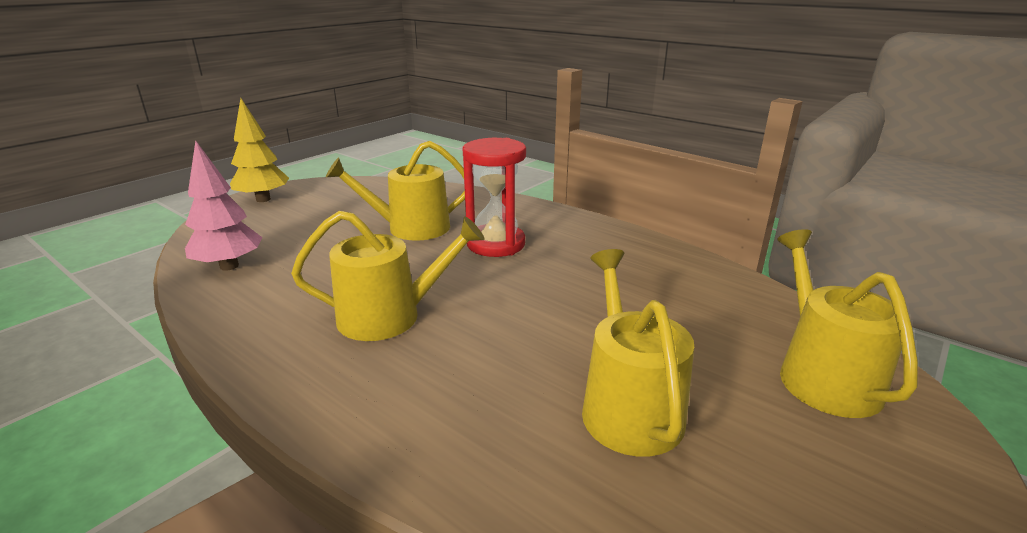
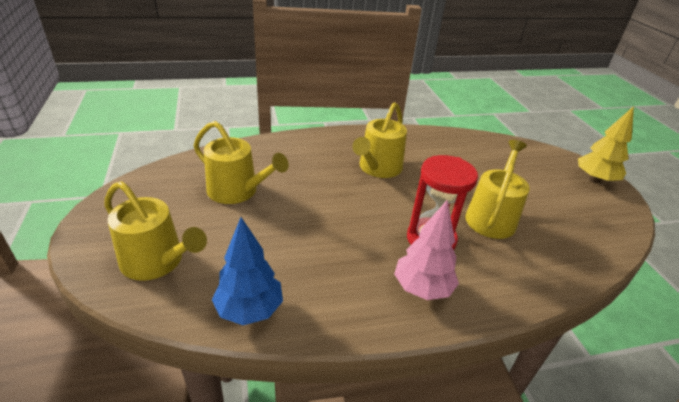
camera: 125 degrees right, 10 degrees up
pink tree [185,140,262,271] -> pink tree moved to [394,200,459,300]
none -> blue tree [212,217,283,325]

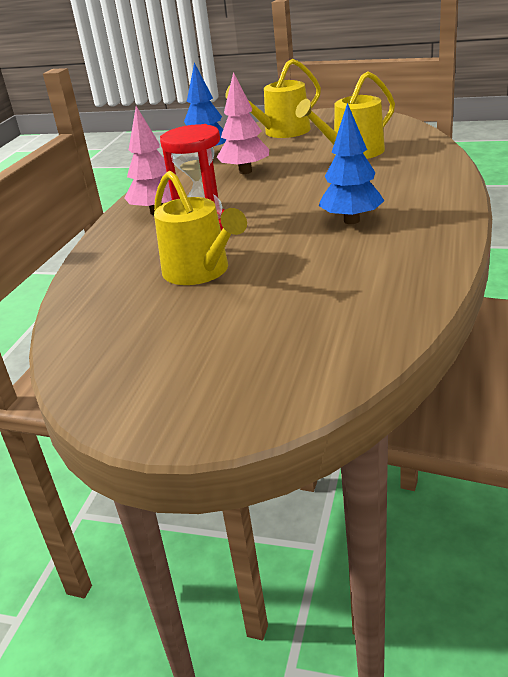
camera: 125 degrees right, 5 degrees down
yellow watering can [352,102,407,178] -> blue tree [318,103,384,224]
yellow tree [578,106,634,183] -> none
none -> pink tree [217,72,269,174]

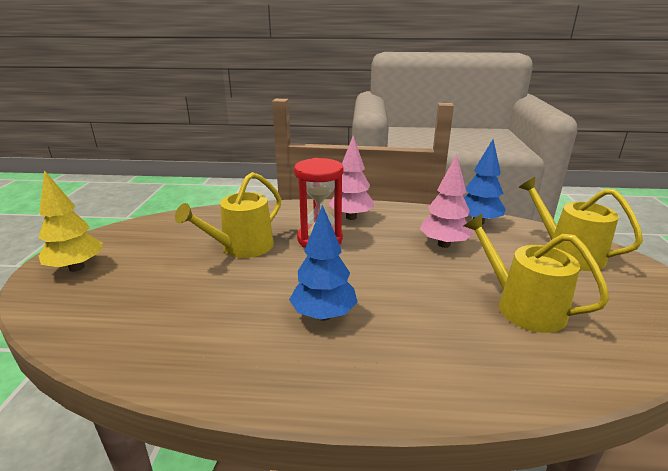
camera: 75 degrees right, 5 degrees down
none -> yellow tree [38,170,103,272]

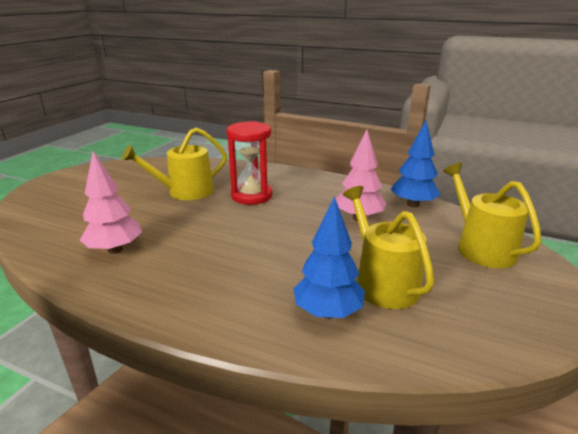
camera: 20 degrees right, 0 degrees up
yellow tree [38,170,103,272] -> none
blue tree [289,205,358,321] -> blue tree moved to [293,196,365,319]
pink tree [328,136,375,220] -> pink tree moved to [80,151,142,254]

